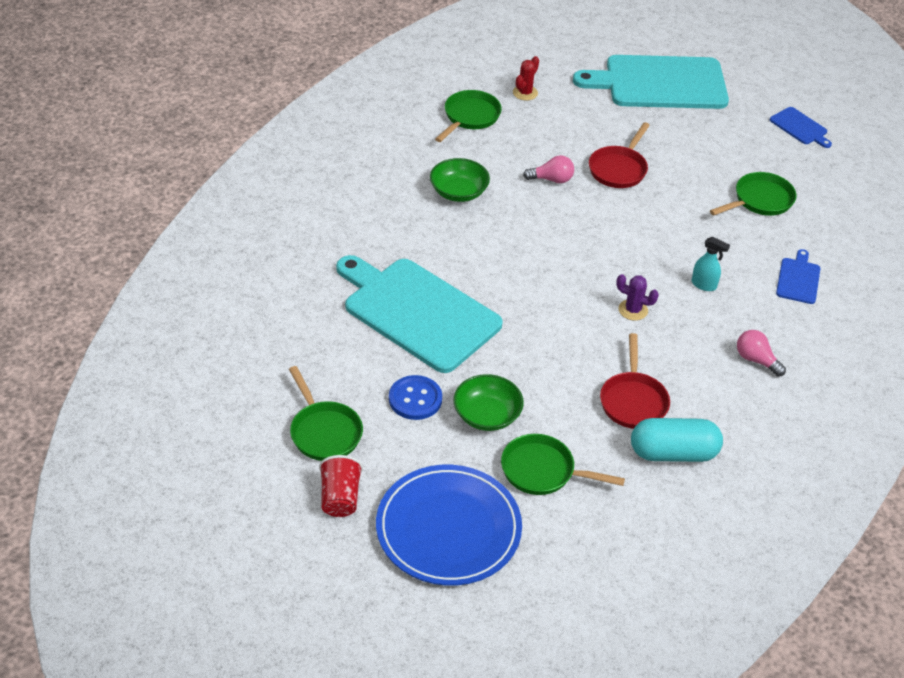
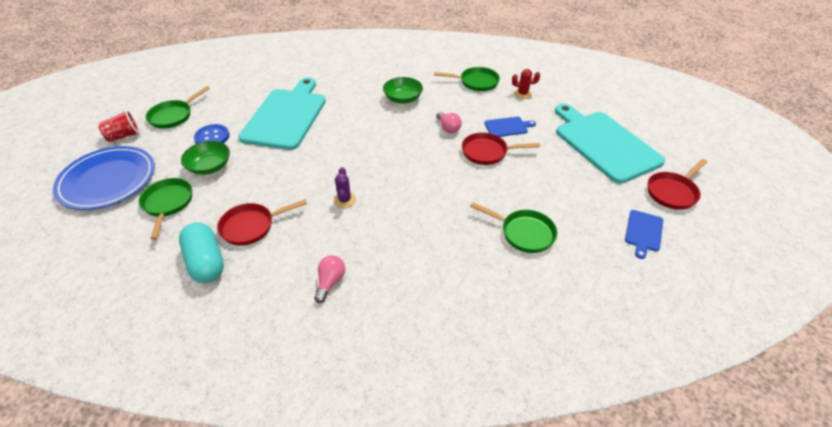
camera: 65 degrees right, 0 degrees up
turquoise spray bottle [692,237,730,291] -> none
blue cutting board [776,249,821,304] -> blue cutting board moved to [484,117,536,137]
none -> red pan [648,159,707,210]

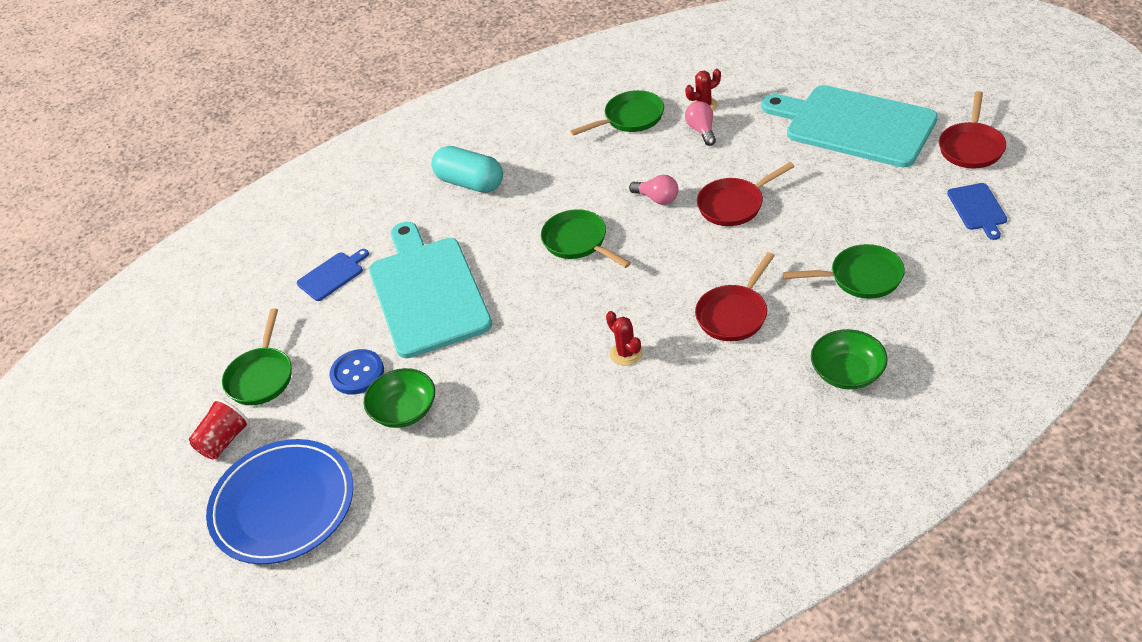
camera: 25 degrees left, 0 degrees up
green pan [139,178,192,240] -> green pan moved to [541,209,631,268]
turquoise capsule [179,222,224,283] -> turquoise capsule moved to [432,146,503,193]
red pan [217,199,307,246] -> red pan moved to [695,252,775,341]
pink light bulb [314,255,345,303] -> pink light bulb moved to [685,101,716,146]
purple cactus [333,167,356,208] -> red cactus [606,311,643,366]
green bowl [383,77,423,104] -> green bowl moved to [811,329,888,389]
blue cutting board [484,117,536,137] -> blue cutting board moved to [297,249,369,301]

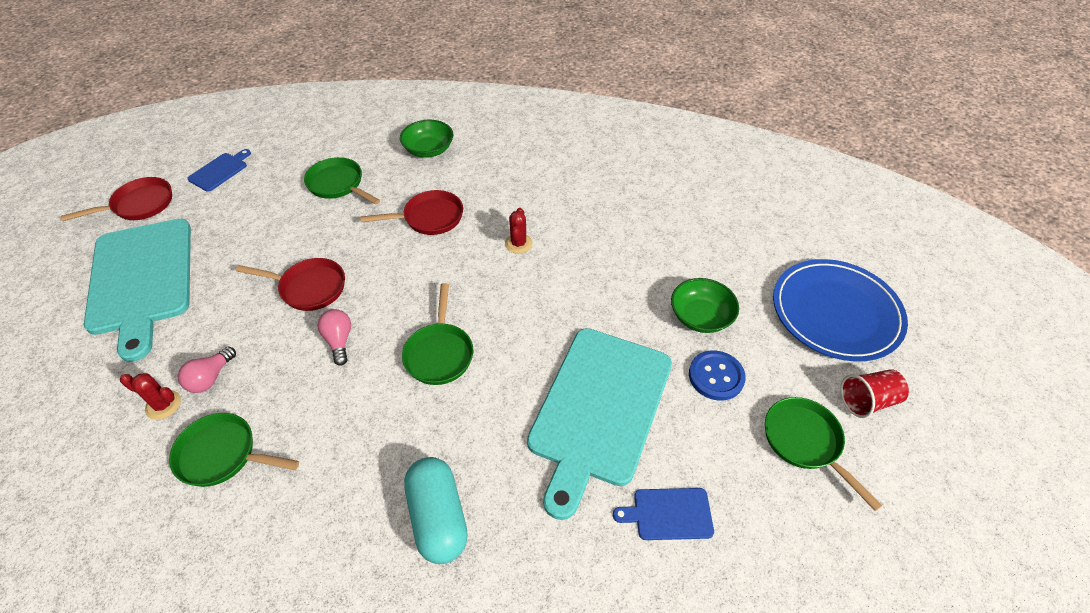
camera: 145 degrees left, 5 degrees up
green pan [222,308,292,405] -> green pan turned 75 degrees counterclockwise [765,397,882,511]

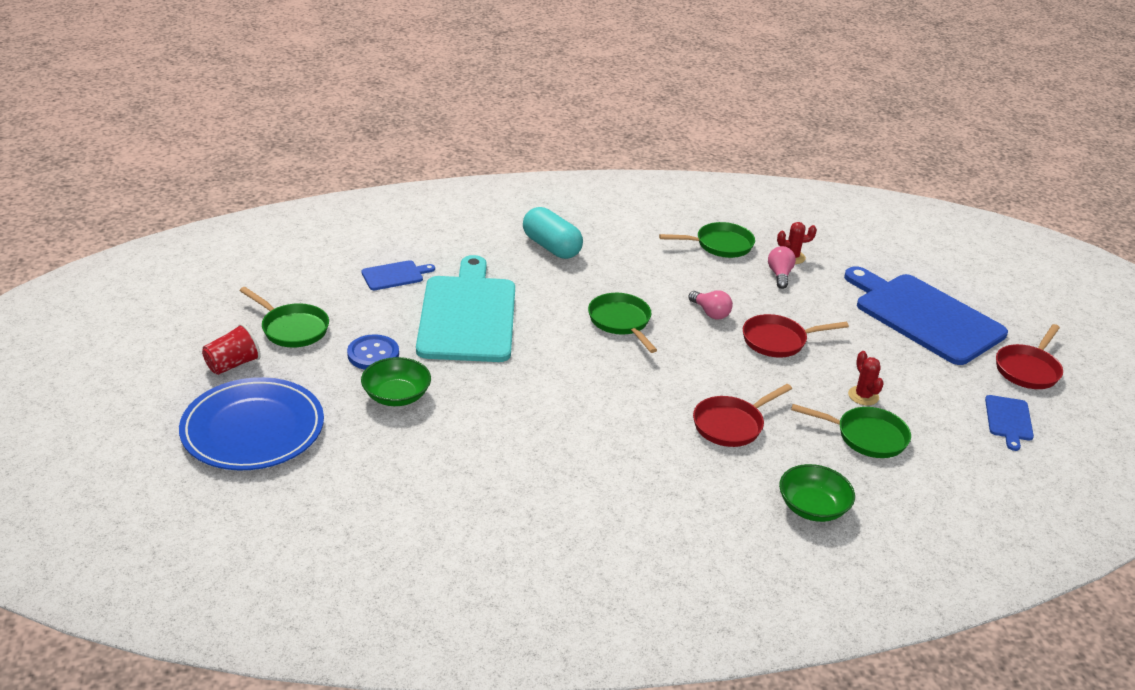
camera: 155 degrees right, 15 degrees down
turquoise cutting board [84,219,191,362] -> blue cutting board [844,266,1008,365]
red cactus [505,208,533,254] -> red cactus moved to [848,351,884,406]

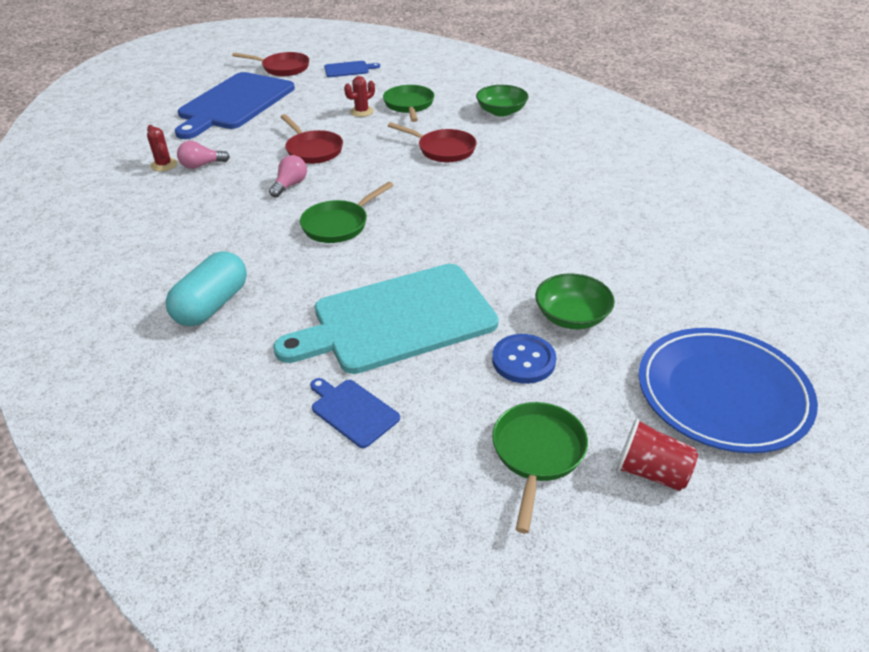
camera: 110 degrees left, 5 degrees up
green pan [659,222,755,258] -> none

